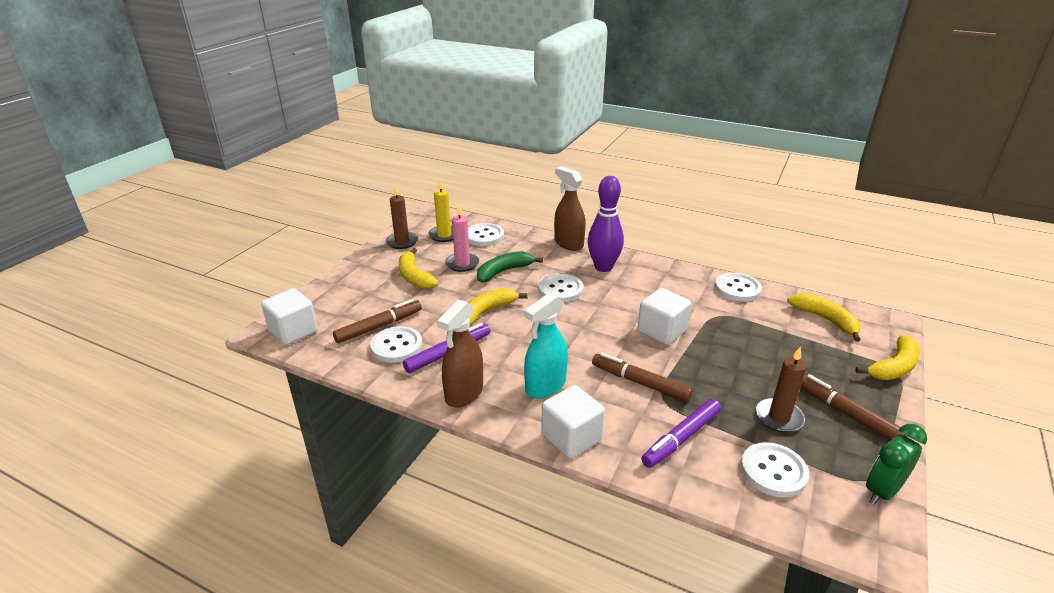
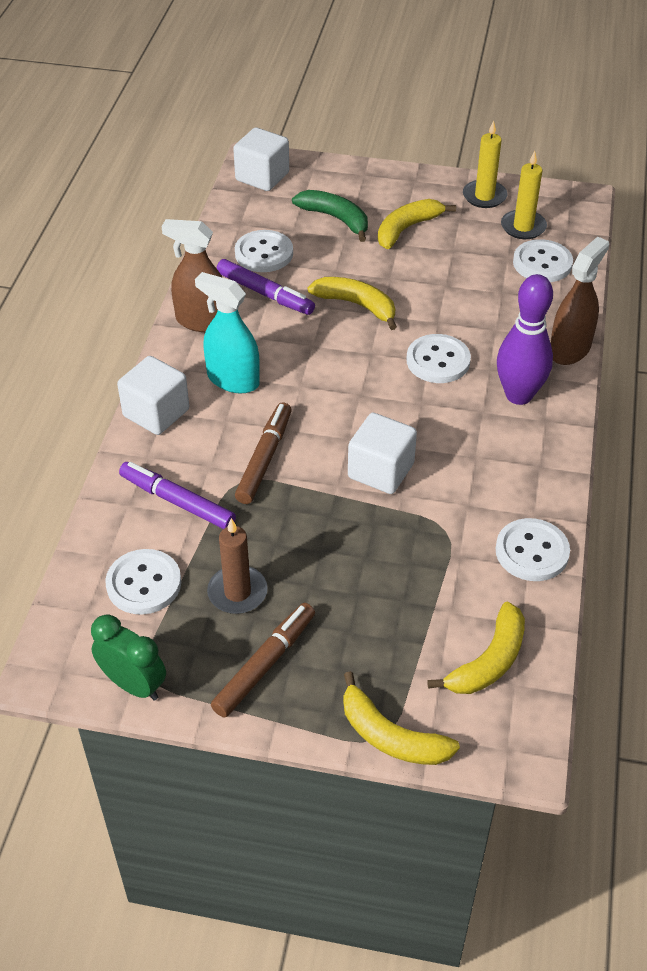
camera: 75 degrees right, 15 degrees up
brown marker [333,299,422,343] -> none
brown candle [386,185,418,249] -> yellow candle [463,120,507,208]
pink candle [445,205,479,272] -> none
green banana [477,251,543,283] -> green banana moved to [292,190,368,242]

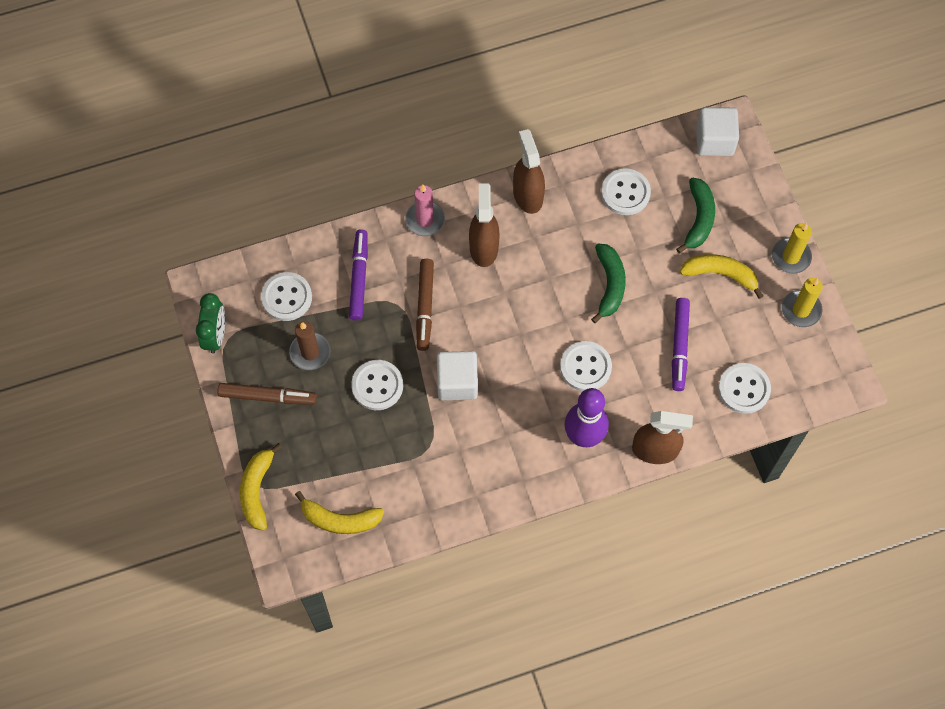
camera: 60 degrees right, 20 degrees up
white cube [117,356,189,435] -> pink candle [405,185,445,236]
turquoise spray bottle [195,272,260,393] -> brown spray bottle [469,184,500,267]
purple marker [216,259,315,315] -> purple marker moved to [672,298,690,391]
brown marker [235,402,292,504] -> brown marker turned 105 degrees clockwise [416,259,434,351]
yellow banana [308,277,397,330] -> green banana [591,244,626,323]
white button [496,518,570,581] -> white button moved to [351,360,403,410]
yellow candle [501,151,547,239] -> yellow candle moved to [772,223,812,274]

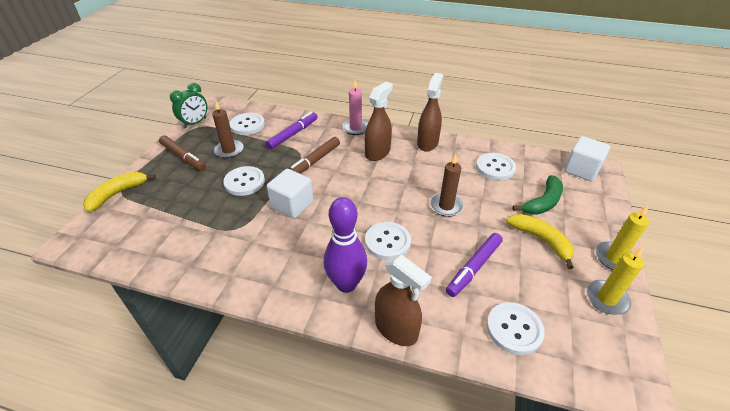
camera: 35 degrees right, 25 degrees down
yellow banana [295,491,384,534] -> none
green banana [591,244,626,323] -> brown candle [430,154,464,217]

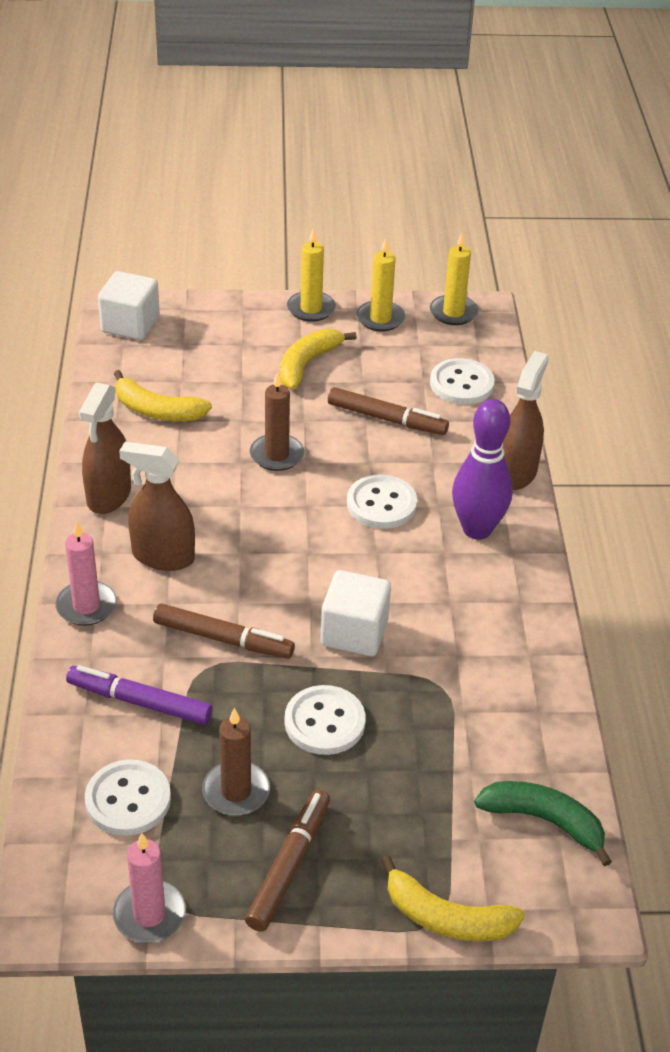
camera: 110 degrees left, 0 degrees up
green clock [170,83,207,128] -> pink candle [113,833,186,943]
brown spray bottle [417,73,443,152] -> brown spray bottle turned 75 degrees counterclockwise [79,382,131,514]
purple marker [446,233,503,297] -> brown marker [328,387,449,435]
white button [476,153,516,180] -> yellow banana [114,370,212,421]
green banana [513,175,563,215] -> green banana moved to [474,781,612,866]
none -> yellow candle [430,233,479,325]

